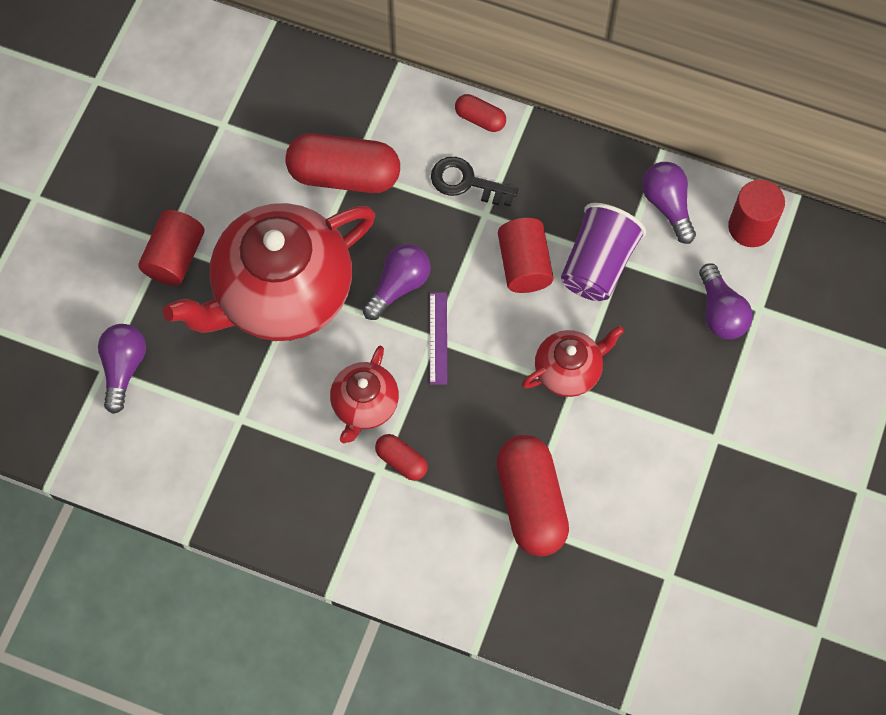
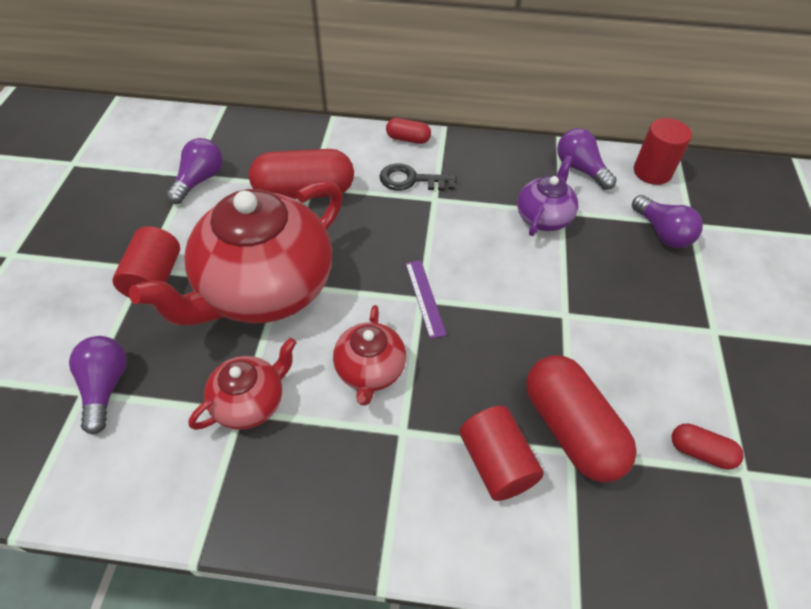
camera: 15 degrees left, 15 degrees down
purple light bulb [362,244,431,320] -> purple light bulb moved to [166,138,223,204]
red capsule [375,434,428,481] -> red capsule moved to [672,424,744,470]
red cylinder [498,218,554,293] -> red cylinder moved to [460,406,544,501]
red teapot [522,326,624,397] -> red teapot moved to [189,338,297,430]
purple cup [561,203,646,301] -> purple teapot [517,155,578,236]

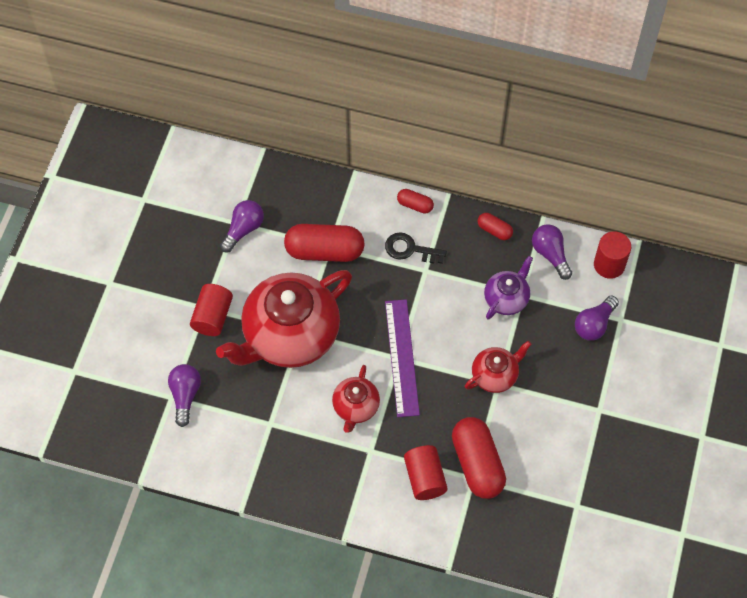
camera: 10 degrees right, 10 degrees up
red teapot [189,338,297,430] -> red teapot moved to [465,341,532,393]
purple ruler [405,260,447,339] -> purple ruler [385,299,420,417], size x1.85
purple light bulb [632,195,703,248] -> purple light bulb turned 60 degrees clockwise [575,295,619,341]
red capsule [672,424,744,470] -> red capsule moved to [478,213,513,240]

